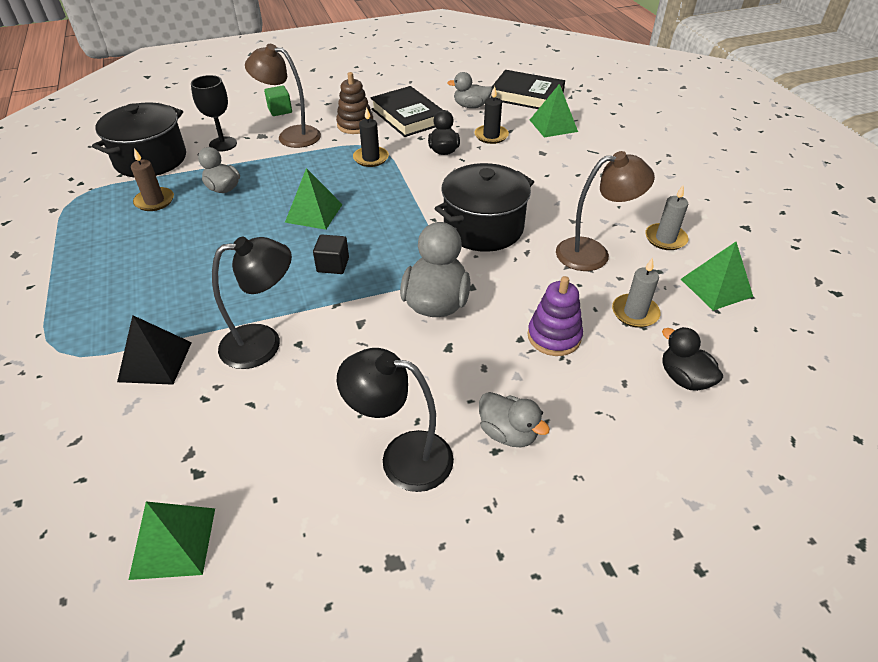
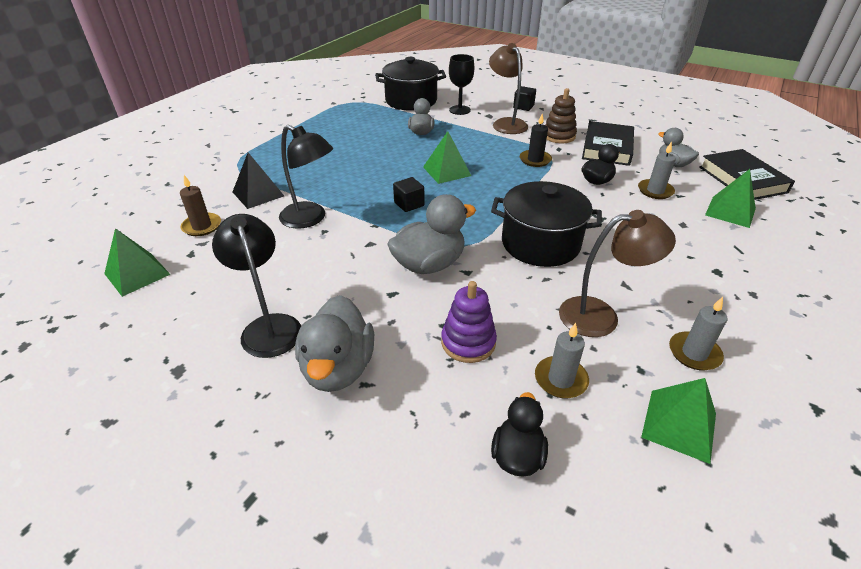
camera: 50 degrees right, 5 degrees down
brown candle [131,148,174,211] -> brown candle moved to [180,175,221,236]
green cube [264,85,292,116] -> black cube [513,86,536,111]
black candle [474,86,509,144] -> grey candle [638,142,676,199]
grey duck [479,392,550,447] -> grey duck [295,295,374,392], size x1.61
brown lamp [556,151,655,271] -> brown lamp turned 45 degrees counterclockwise [559,210,676,337]

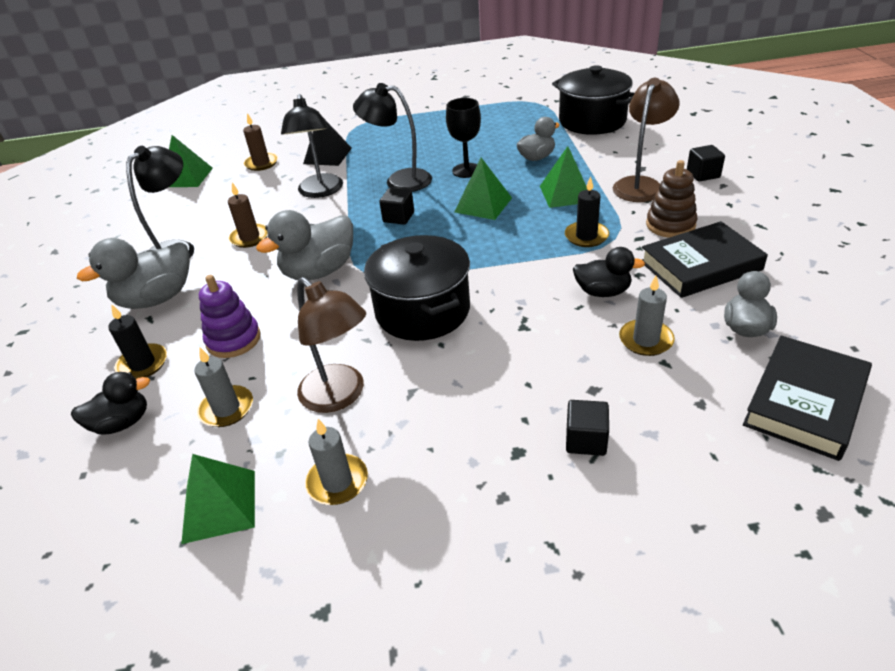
camera: 55 degrees right, 0 degrees up
grey duck [387,194,476,274] -> grey duck turned 120 degrees clockwise [256,210,353,280]
black goblet [449,54,474,115] -> black goblet moved to [446,98,481,178]
green pyramid [705,169,756,228] -> green pyramid moved to [540,146,587,208]
none -> black candle [108,304,167,379]
none -> brown candle [228,182,268,248]
none -> black lamp [353,83,432,192]
none -> black cube [566,400,609,456]

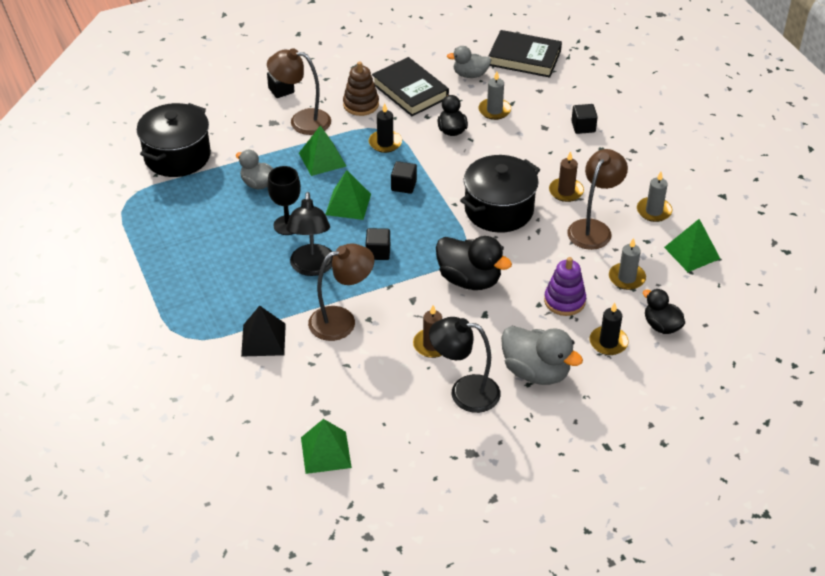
camera: 110 degrees left, 5 degrees up
brown candle [243,113,278,171] -> brown candle moved to [549,151,584,202]
grey duck [256,210,353,280] -> black duck [436,236,512,290]
black lamp [281,94,343,198] -> brown lamp [308,243,374,341]
none -> black cube [391,161,417,194]

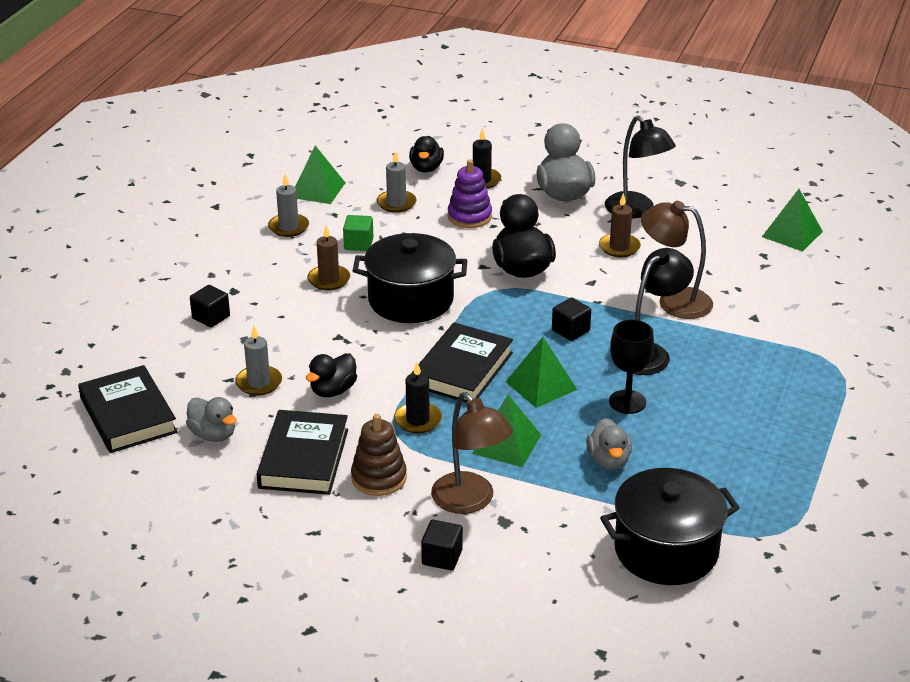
camera: 135 degrees left, 10 degrees down
black pyramid [241,306,286,357] -> none
black cube [391,161,417,194] -> black book [412,322,513,403]
brown lamp [567,149,628,250] -> green cube [343,215,373,251]

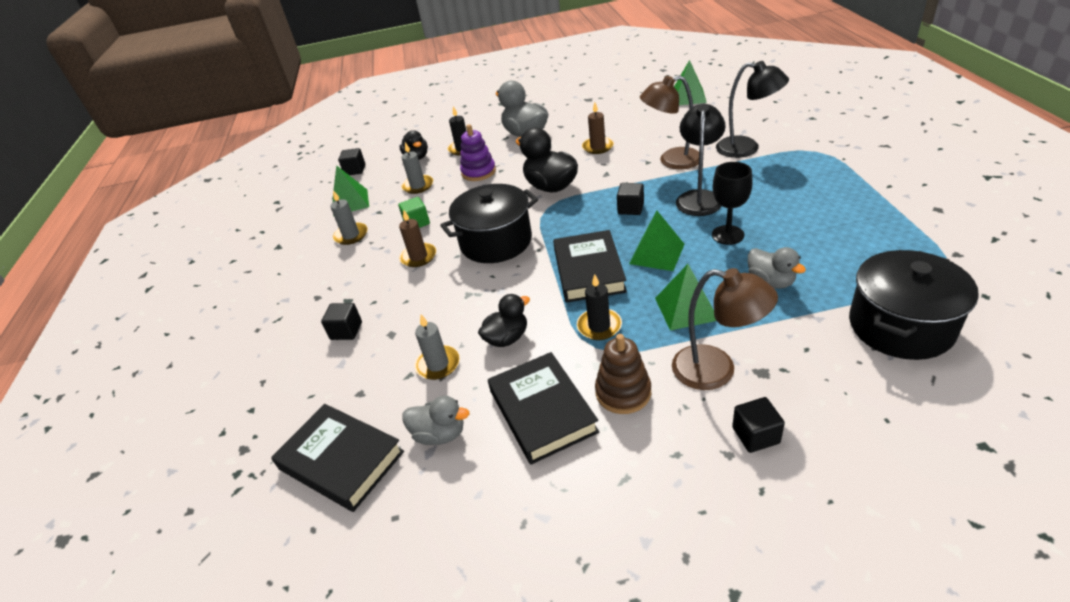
camera: 25 degrees left, 5 degrees up
black duck [306,353,357,397] -> black duck turned 135 degrees counterclockwise [478,294,530,347]
black lamp [605,116,676,218] -> black lamp moved to [716,61,789,158]
none -> black cube [338,148,366,175]

